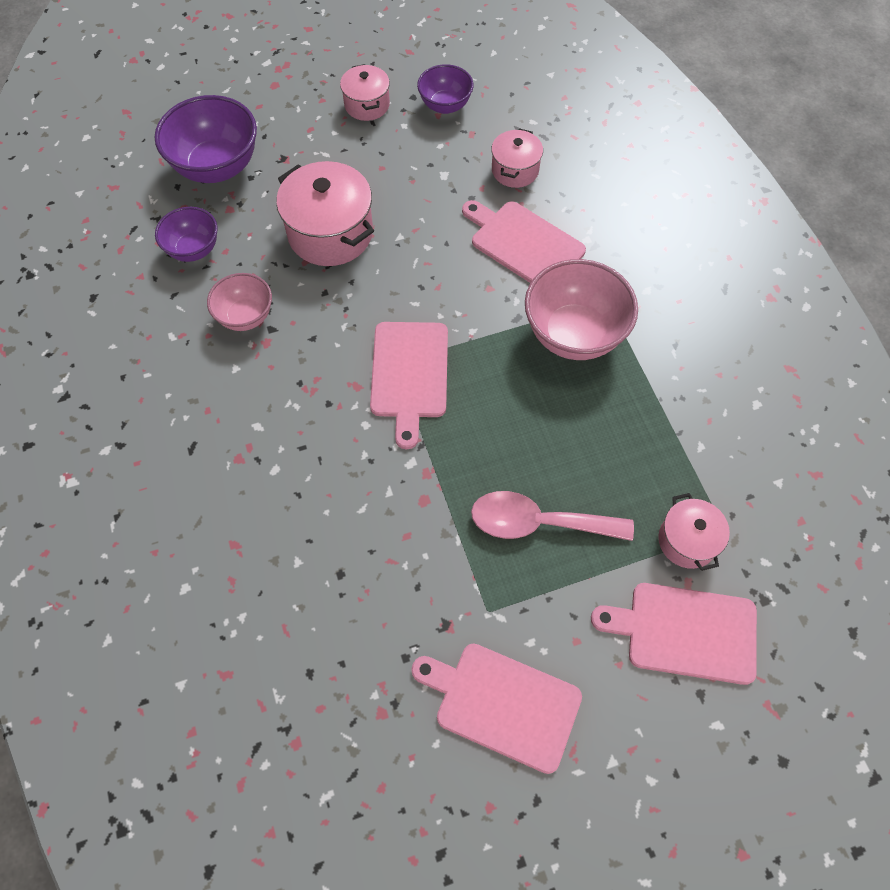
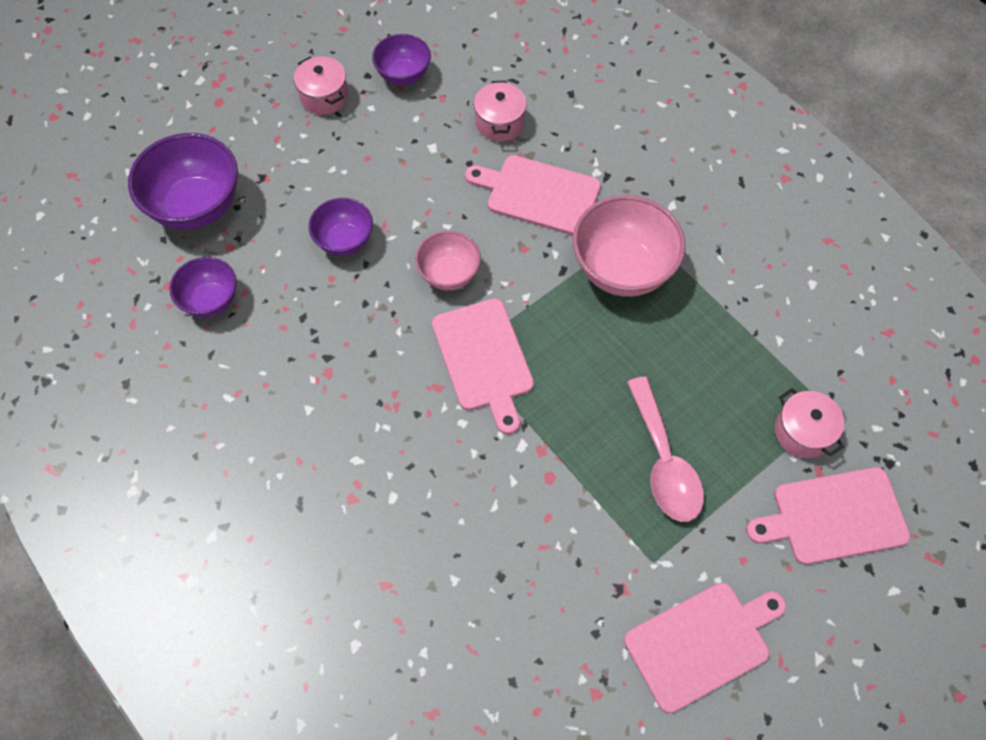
camera: 20 degrees left, 0 degrees up
pink bowl [207,273,272,331] -> pink bowl moved to [415,231,481,290]
pink pot [276,161,374,266] -> purple bowl [308,198,373,256]
pink cutting board [411,643,582,774] -> pink cutting board turned 150 degrees clockwise [624,583,786,713]
pink spoon [471,491,634,541] -> pink spoon turned 90 degrees counterclockwise [627,377,704,522]

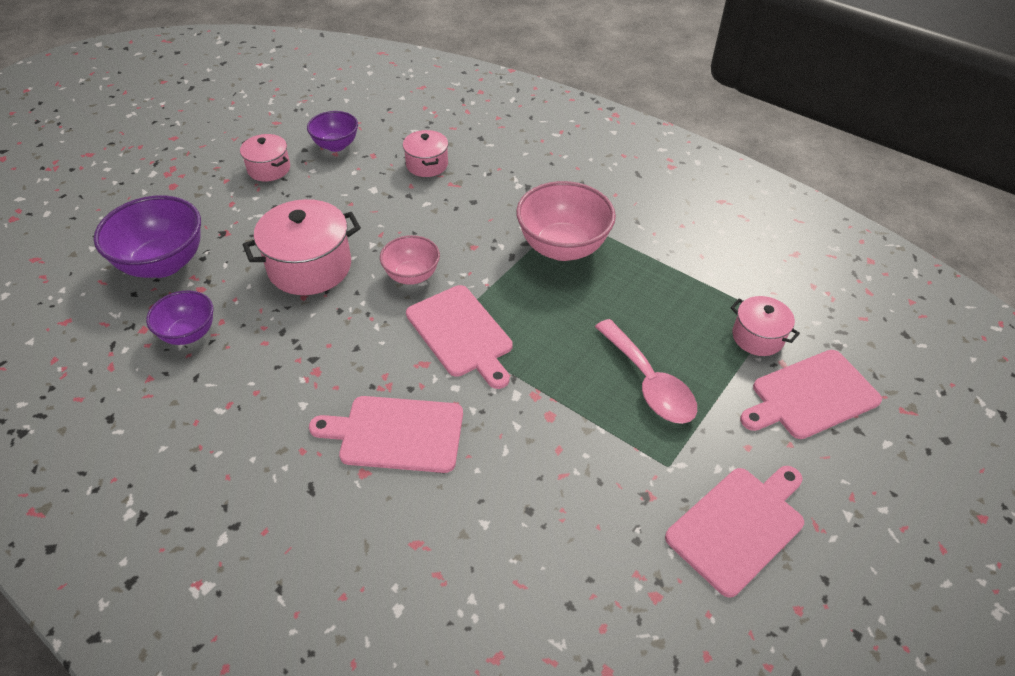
camera: 15 degrees left, 15 degrees down
purple bowl [308,198,373,256] -> pink pot [243,199,361,295]
pink cutting board [465,155,601,235] -> pink cutting board moved to [309,396,463,473]

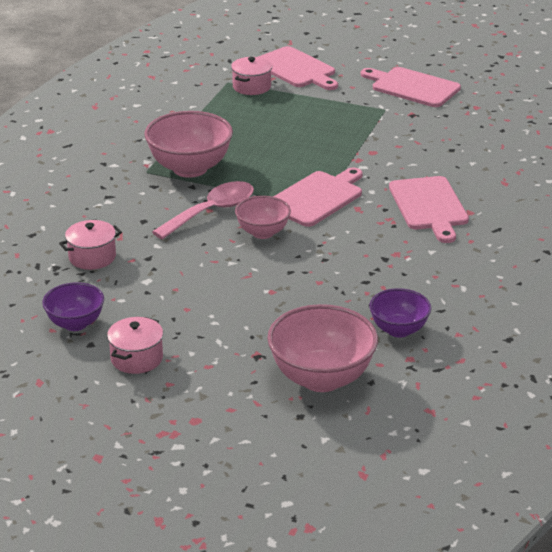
camera: 105 degrees left, 15 degrees down
purple bowl [94,195,201,278] -> pink bowl [267,304,378,392]
pink pot [243,199,361,295] -> none
pink spoon [595,319,697,424] -> pink spoon moved to [152,181,254,240]

